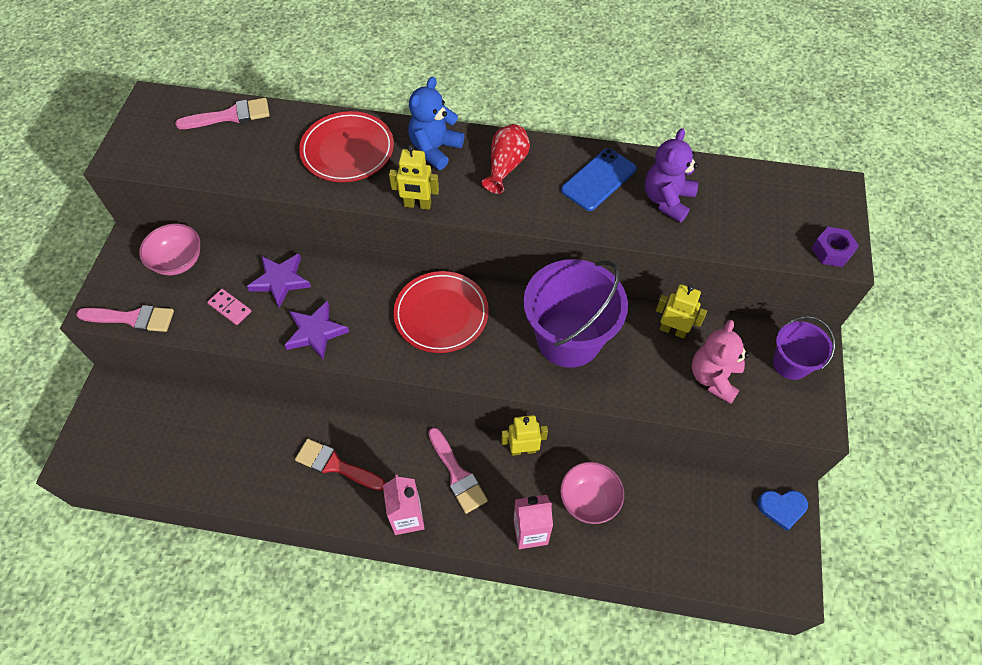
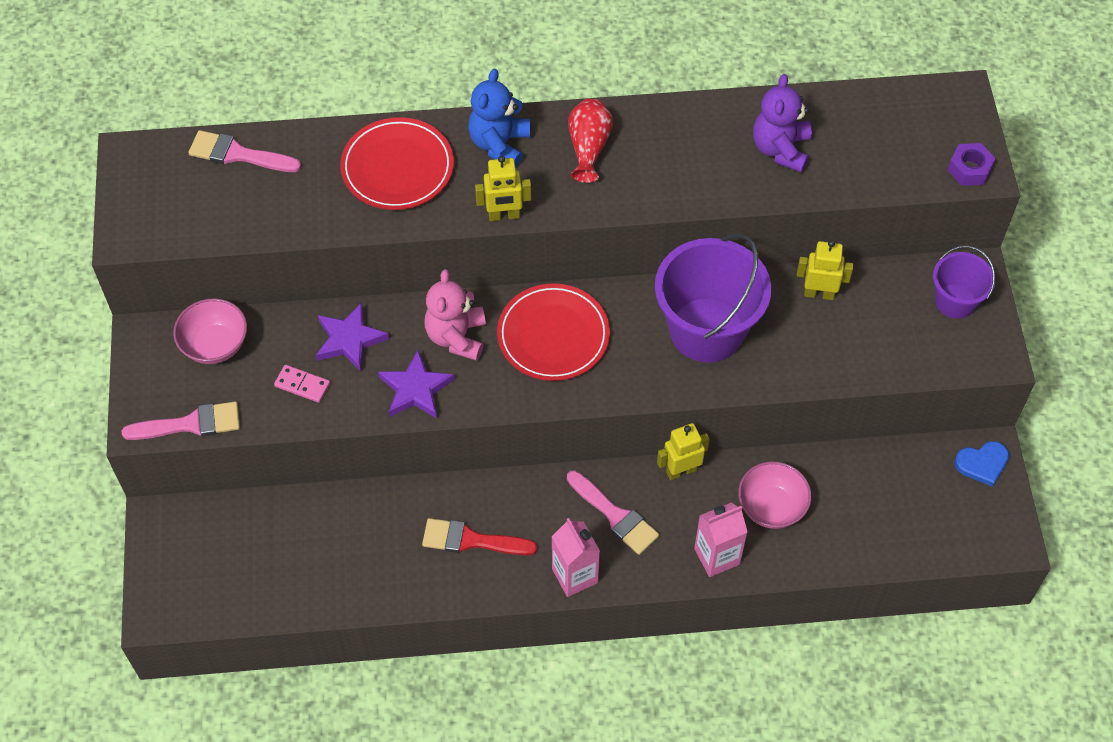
camera: 15 degrees left, 0 degrees up
pink brush [175,98,270,129] -> pink brush turned 135 degrees counterclockwise [188,130,301,172]
blue phone [561,148,637,211] -> none
pink teddy bear [692,320,749,404] -> pink teddy bear moved to [424,269,486,361]

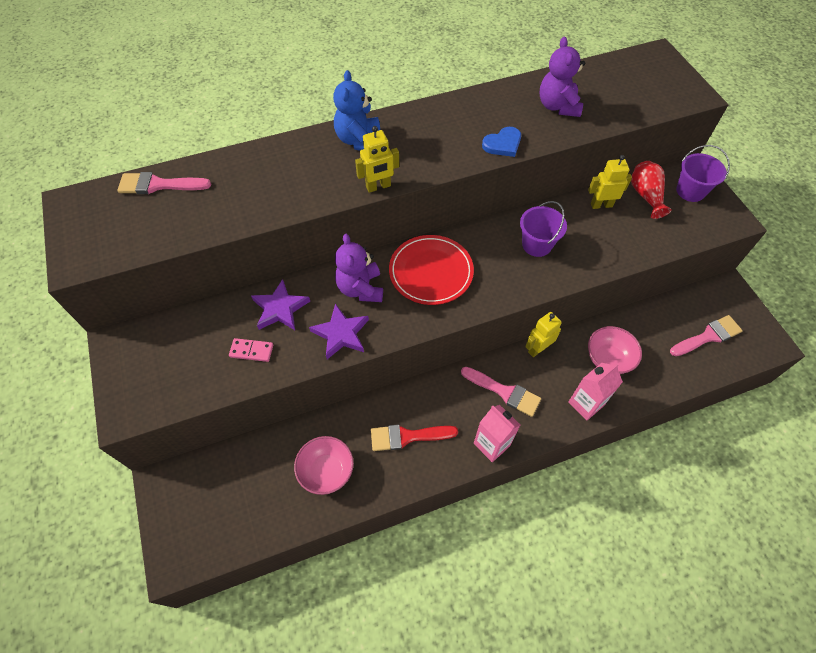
camera: 15 degrees left, 0 degrees up
pink brush [122,402,240,440] -> pink brush moved to [670,315,743,356]
pink bowl [173,298,247,364] -> pink bowl moved to [294,436,354,495]
red plate [340,117,454,210] -> none
pink teddy bear [424,269,486,361] -> purple teddy bear [335,234,383,302]
red vase [568,99,613,183] -> red vase moved to [631,161,671,219]
purple bucket [655,233,771,363] -> purple bucket [520,201,567,257], size x0.55
purple nut [948,143,996,186] -> none
blue heart [954,441,1009,487] -> blue heart moved to [482,127,521,157]

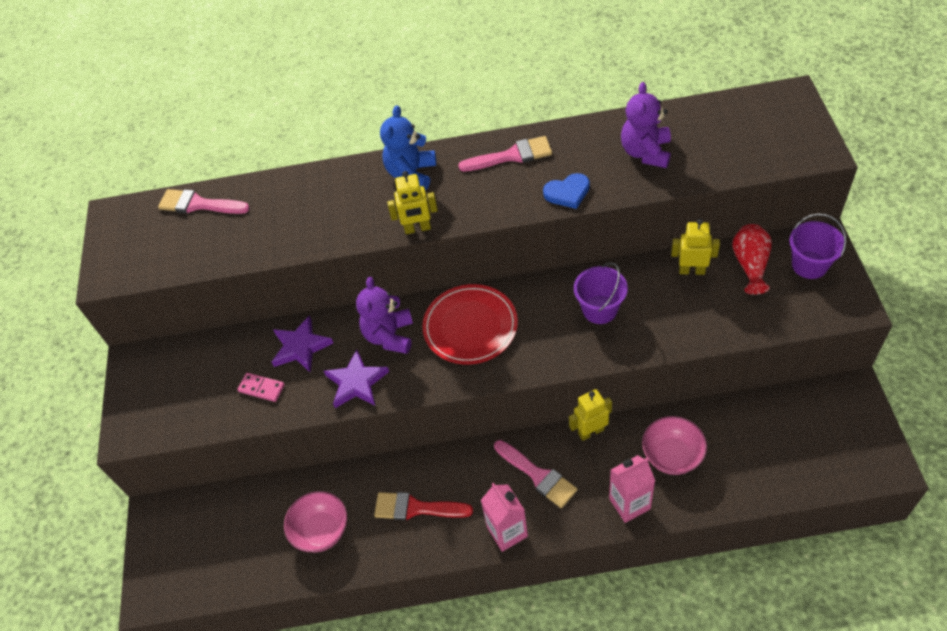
camera: 20 degrees right, 5 degrees down
pink brush [670,315,743,356] -> pink brush moved to [458,136,552,172]

